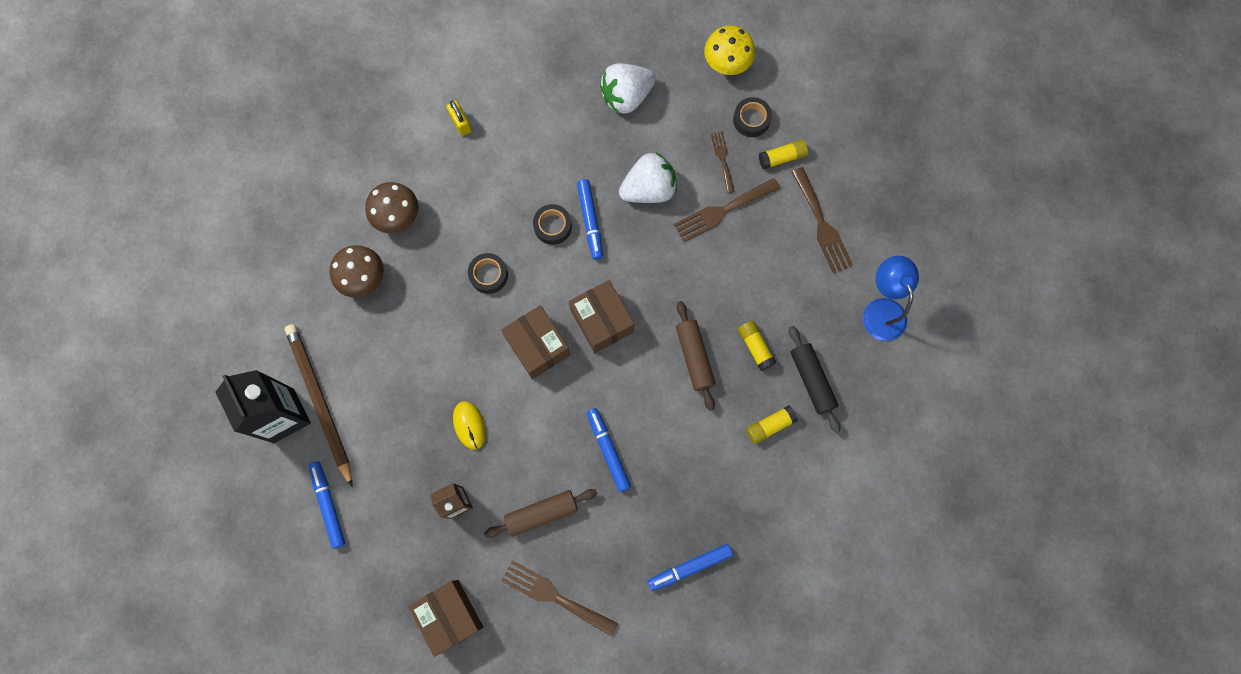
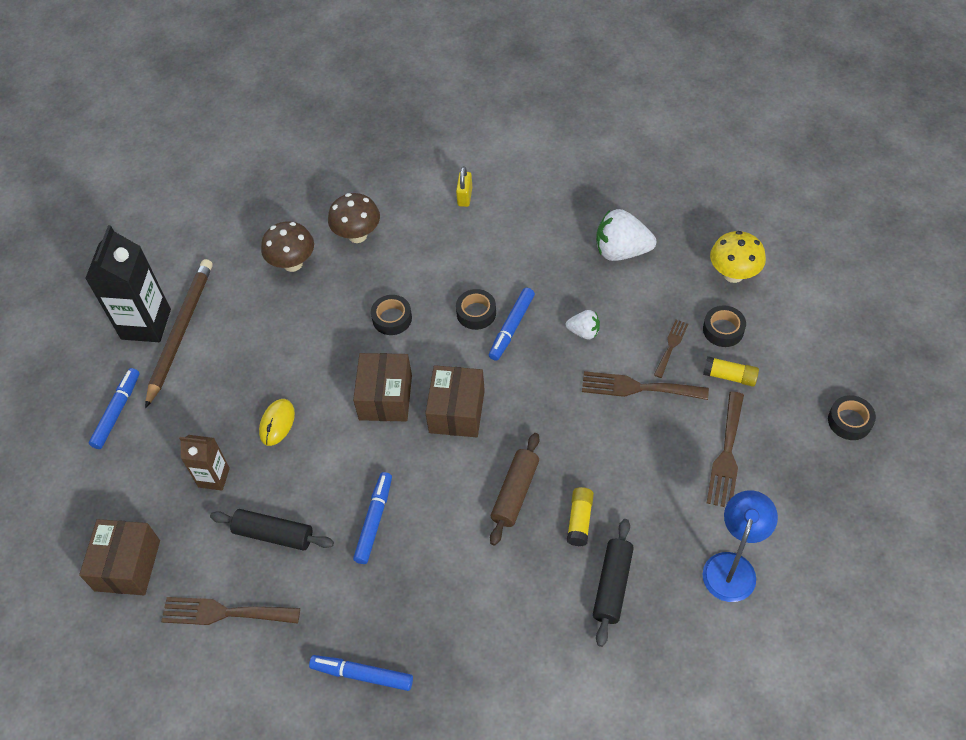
camera: 40 degrees right, 20 degrees down
brown rolling pin [484,489,597,538] -> black rolling pin [210,509,334,550]
brown fork [502,560,618,636] -> brown fork turned 60 degrees counterclockwise [161,597,300,625]
white strawberry [619,152,677,203] -> white strawberry [566,310,600,340], size x0.55
yellow glue stick [746,405,798,444] -> none
none -> black tape [828,395,876,440]

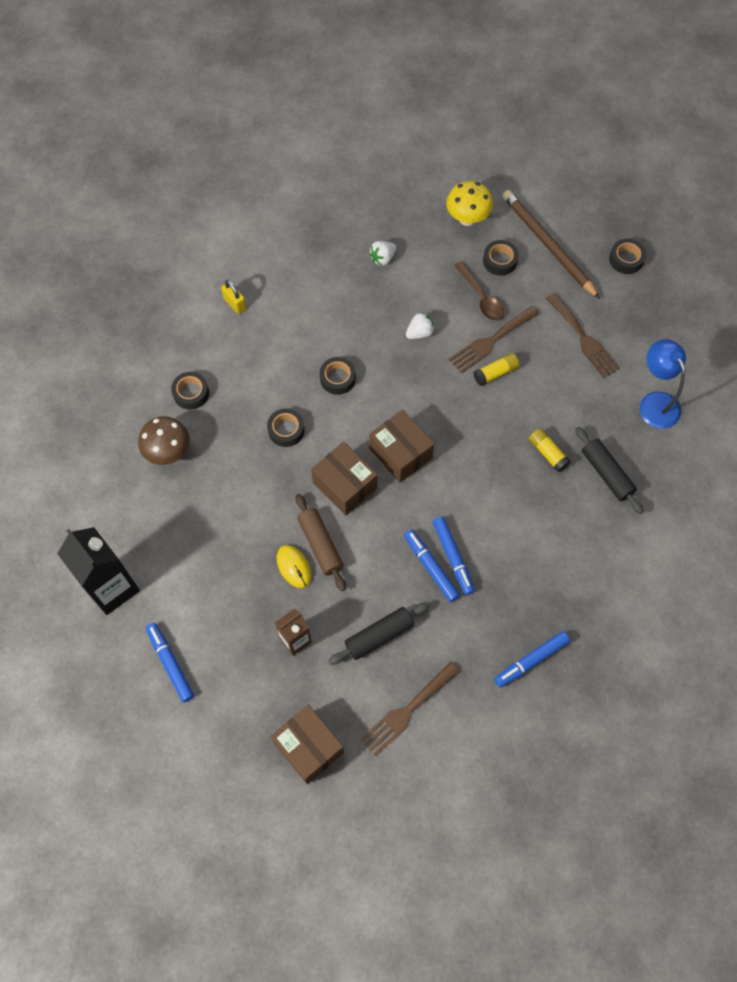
camera: 50 degrees left, 10 degrees up
brown pencil [145,259,213,408] -> brown pencil moved to [502,190,600,299]
brown mushroom [328,193,380,243] -> black tape [171,372,209,410]
blue marker [489,288,535,361] -> blue marker moved to [433,517,475,595]
brown rolling pin [490,433,539,546] -> brown rolling pin moved to [296,494,346,591]
white strawberry [596,209,656,261] -> white strawberry [369,241,396,266], size x0.55
brown fork [654,320,688,378] -> brown spoon [454,261,504,320]
yellow glue stick [703,356,759,387] -> yellow glue stick moved to [473,353,519,386]

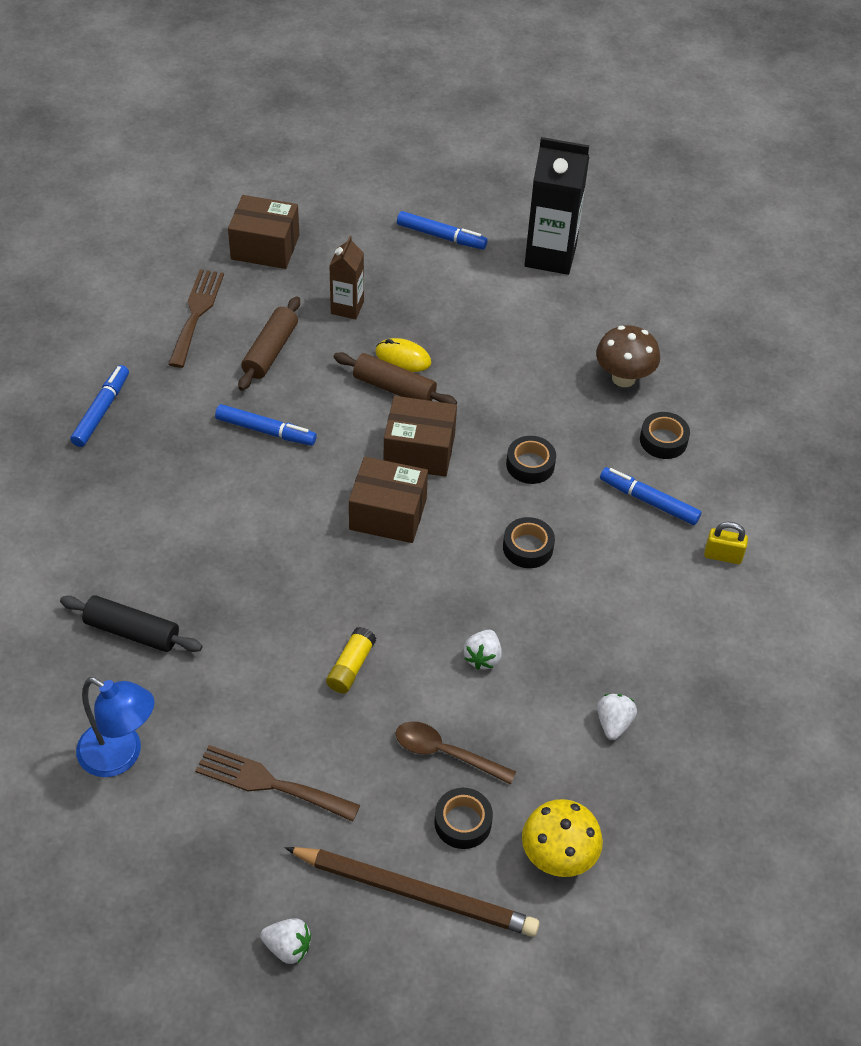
camera: 140 degrees right, 15 degrees down
black rolling pin [329,602,429,665] -> brown rolling pin [238,296,300,391]
blue marker [433,517,475,595] -> blue marker moved to [600,467,702,525]
brown fork [449,306,539,373] -> none
yellow glue stick [529,428,571,472] -> none
black tape [609,239,646,274] -> white strawberry [260,919,311,964]

